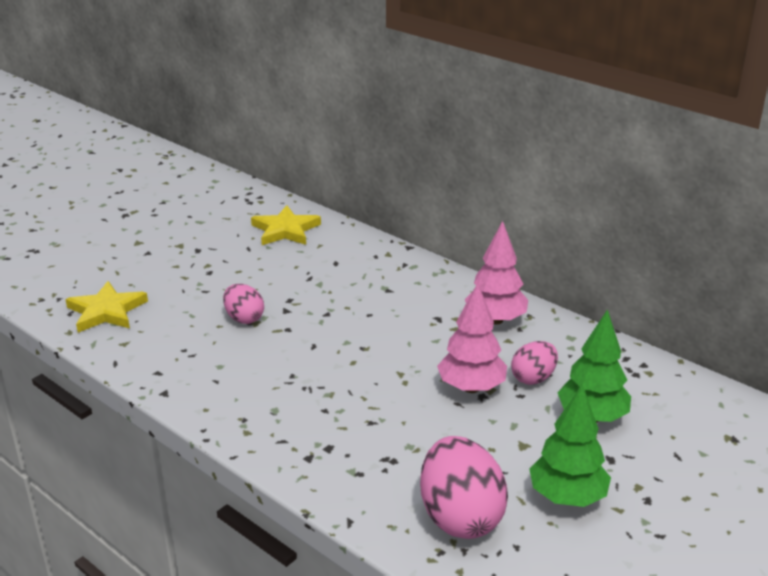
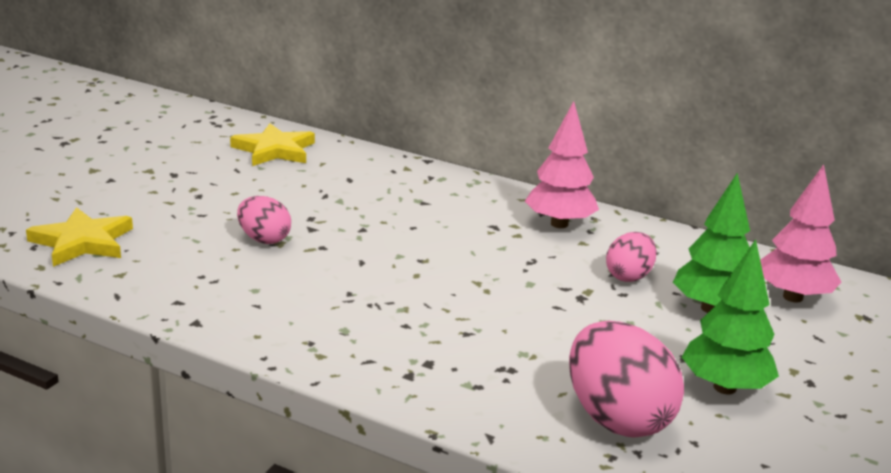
camera: 15 degrees left, 5 degrees down
pink tree [437,283,507,393] -> pink tree moved to [760,165,841,302]

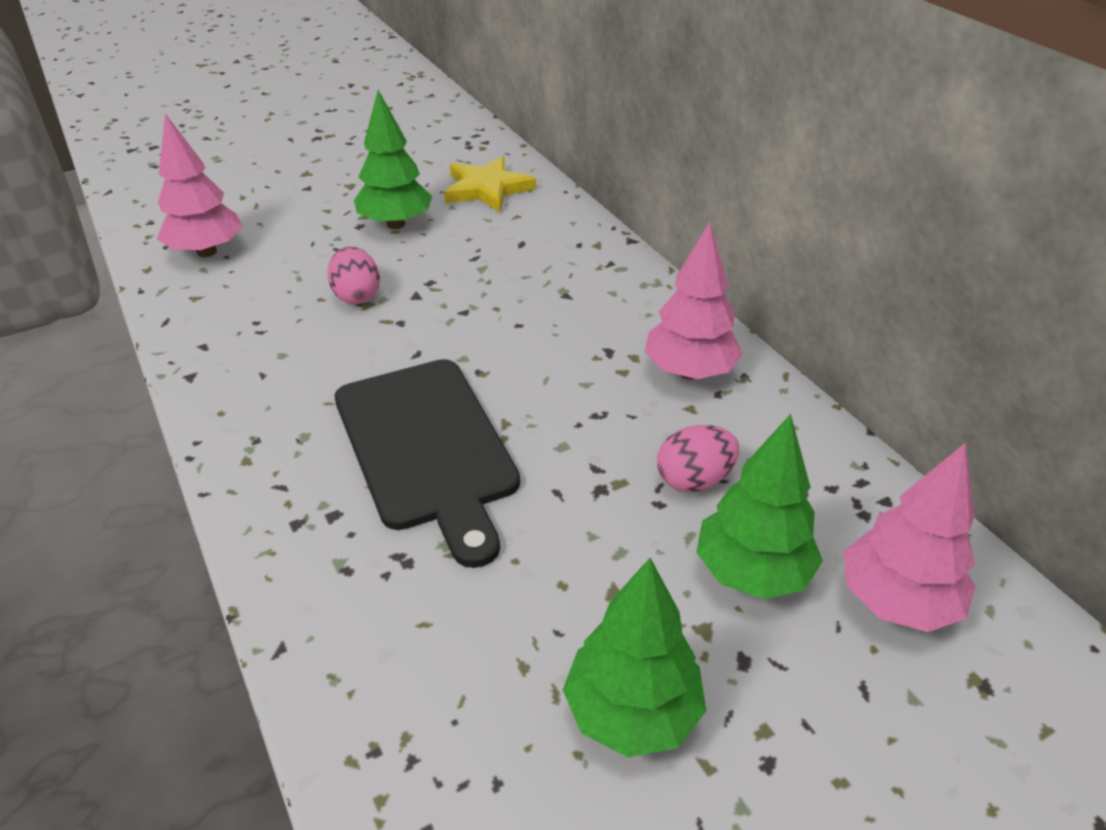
camera: 35 degrees right, 15 degrees up
yellow star [26,207,133,267] -> pink tree [157,114,242,257]
pink egg [569,321,684,438] -> none
none -> black cutting board [335,359,520,568]
none -> green tree [354,90,432,229]

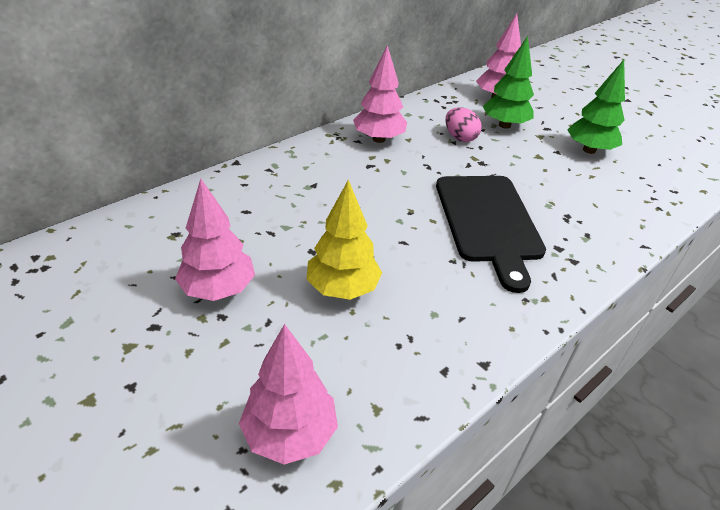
camera: 105 degrees left, 0 degrees up
pink egg [327,246,380,304] -> yellow tree [306,179,382,300]
black cutting board [335,359,520,568] -> black cutting board turned 120 degrees clockwise [436,176,546,293]
green tree [354,90,432,229] -> pink tree [175,179,255,301]
yellow star [444,156,536,212] -> none

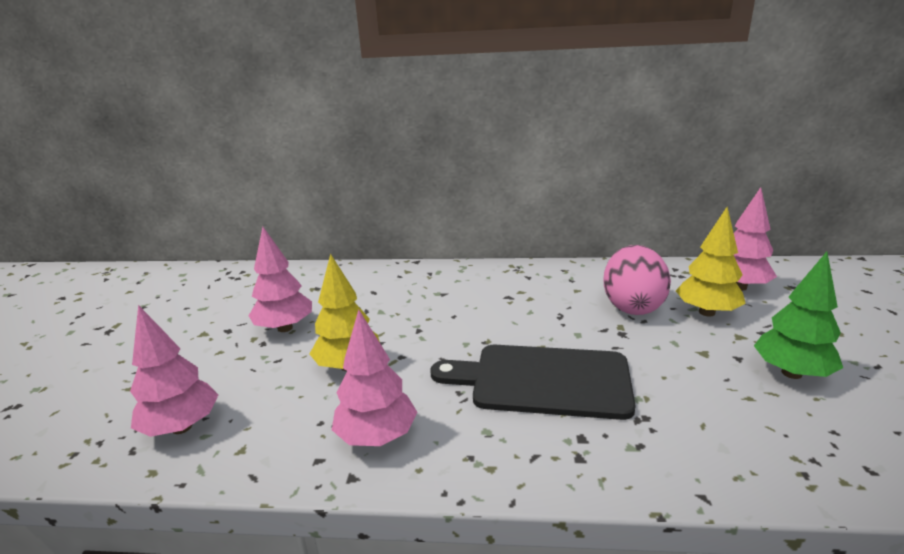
camera: 50 degrees right, 15 degrees down
pink tree [353,45,407,143] -> pink tree moved to [332,309,417,446]
black cutting board [436,176,546,293] -> black cutting board turned 60 degrees clockwise [430,345,636,420]
pink egg [445,107,482,142] -> pink egg [603,245,671,315], size x1.74
green tree [482,36,534,129] -> yellow tree [676,207,746,317]

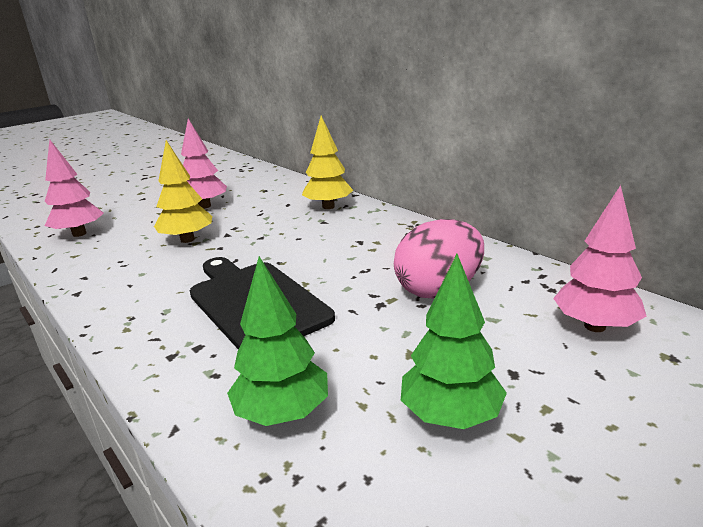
camera: 45 degrees right, 0 degrees up
pink tree [332,309,417,446] -> none
yellow tree [676,207,746,317] -> yellow tree moved to [302,116,353,209]
none -> green tree [227,256,328,426]

